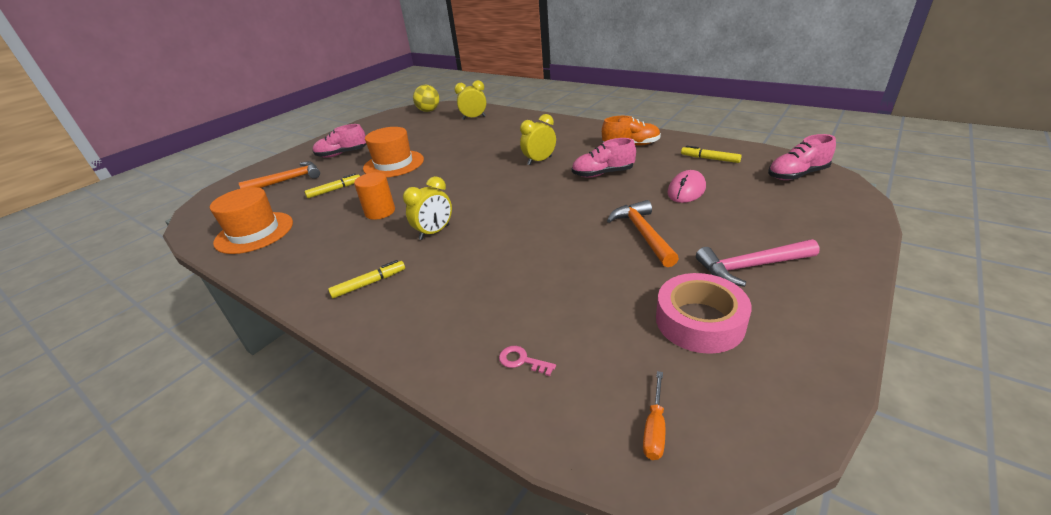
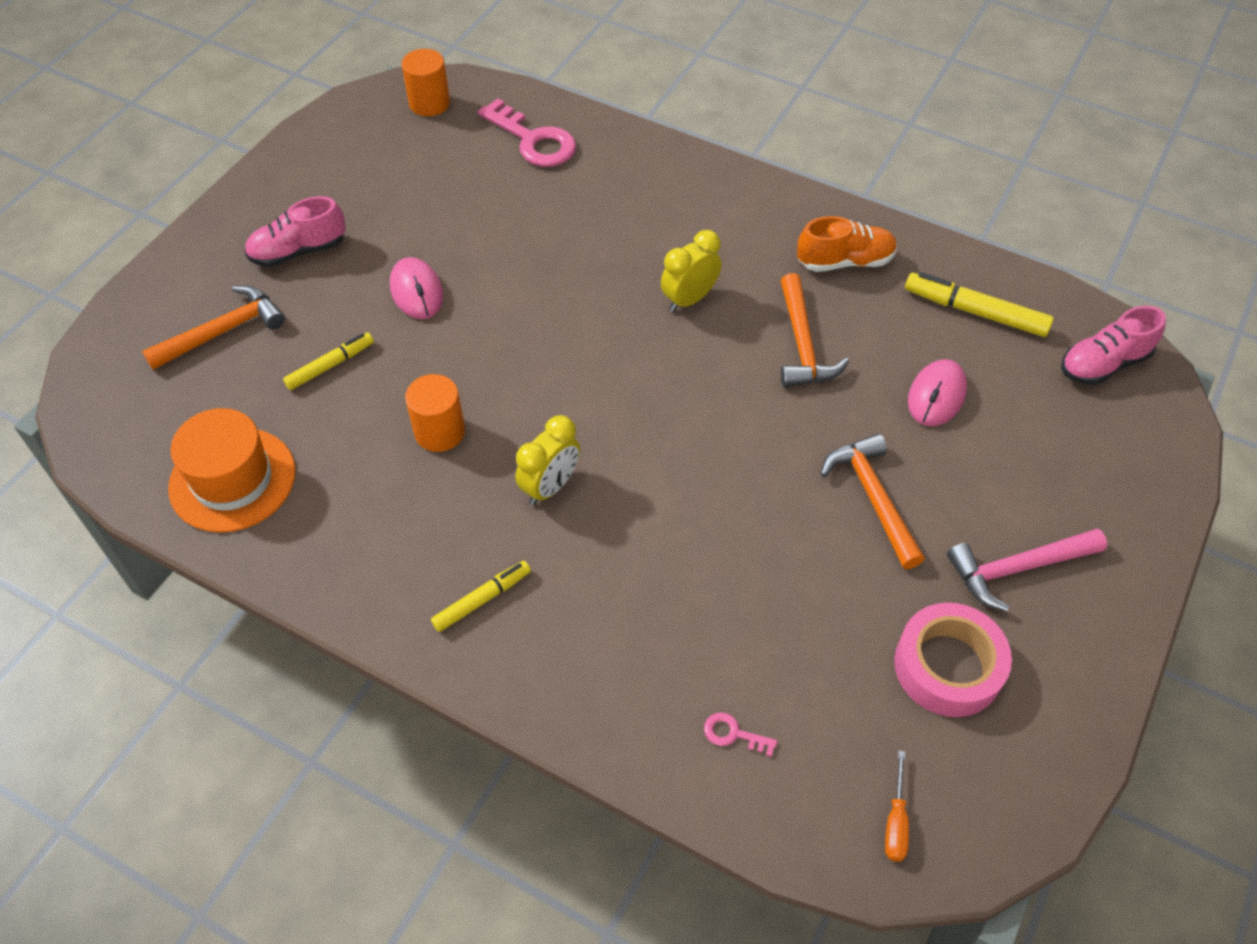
camera: 10 degrees left, 20 degrees up
orange hat [363,127,424,178] -> pink mouse [390,257,443,319]
yellow ball [413,85,439,112] -> orange cylinder [402,49,450,116]
yellow clock [455,80,487,120] -> pink key [478,98,576,167]
pink shoe [572,138,636,177] -> orange hammer [781,273,849,387]
yellow marker [681,146,742,163] -> yellow marker [905,272,1054,337], size x1.55

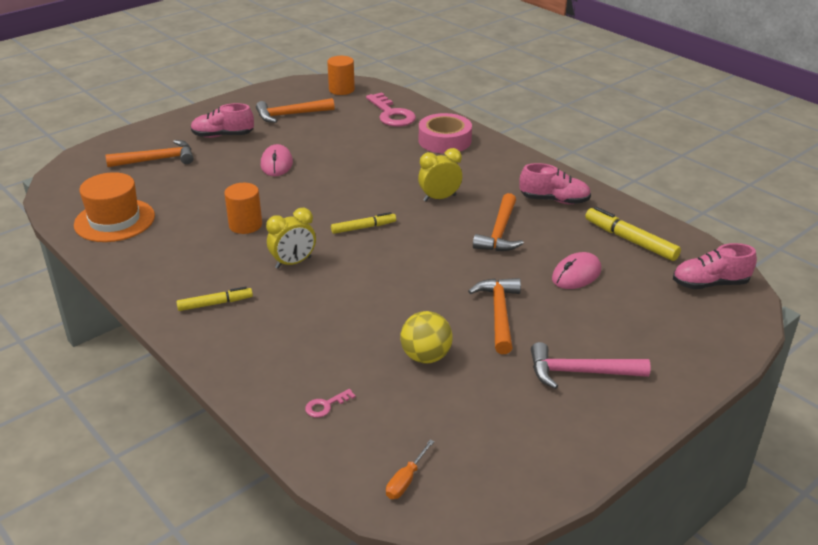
camera: 20 degrees right, 20 degrees down
yellow marker [283,332,374,390] -> yellow marker moved to [331,212,396,234]
pink key [704,712,777,757] -> pink key turned 75 degrees counterclockwise [305,389,356,418]
orange shoe [797,216,897,272] -> pink shoe [519,163,591,204]
pink tape [894,603,1012,717] -> pink tape moved to [419,113,472,154]
none -> orange hammer [256,98,335,123]
none -> yellow ball [400,311,453,364]

